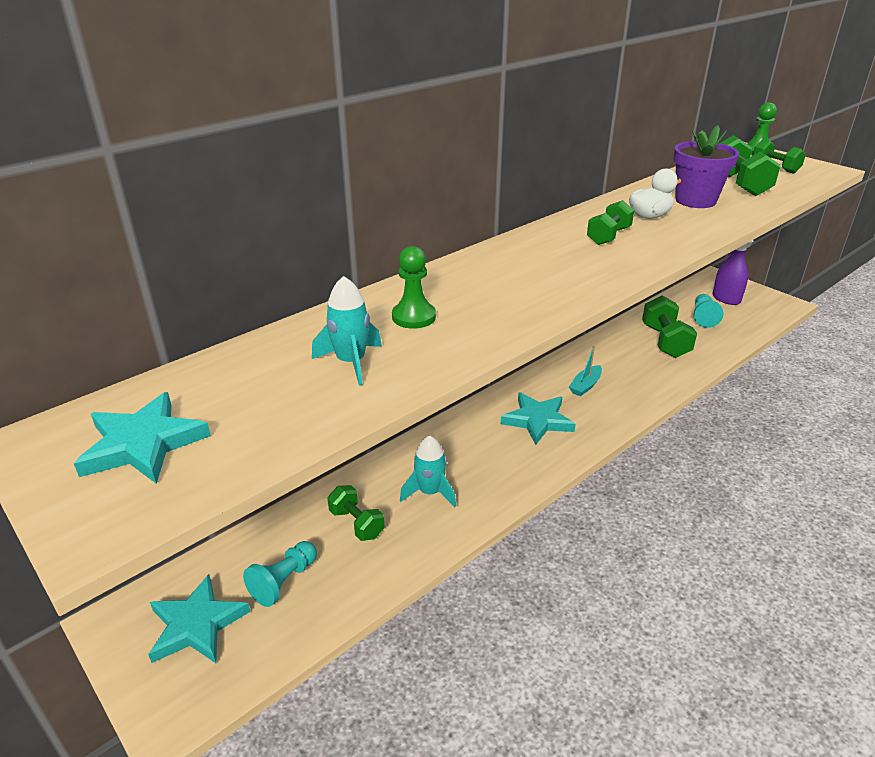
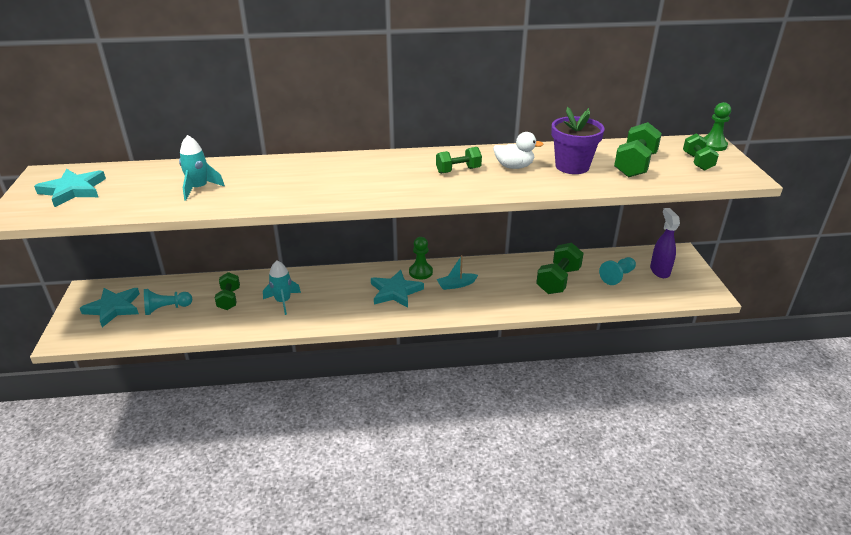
camera: 35 degrees right, 0 degrees up
green pawn [392,246,436,329] -> green pawn moved to [409,237,433,279]

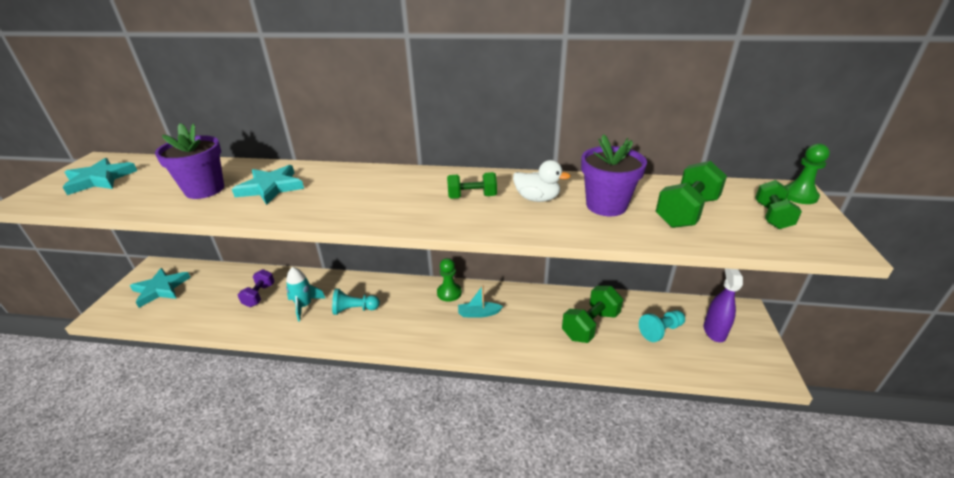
camera: 15 degrees right, 0 degrees up
turquoise pawn [144,289,192,315] -> turquoise pawn moved to [332,289,380,315]
turquoise rocket [179,135,225,201] -> purple flower pot [155,123,224,199]
green dumbbell [215,272,240,310] -> purple dumbbell [238,269,275,307]
turquoise star [371,269,424,308] -> turquoise star moved to [232,165,304,205]

